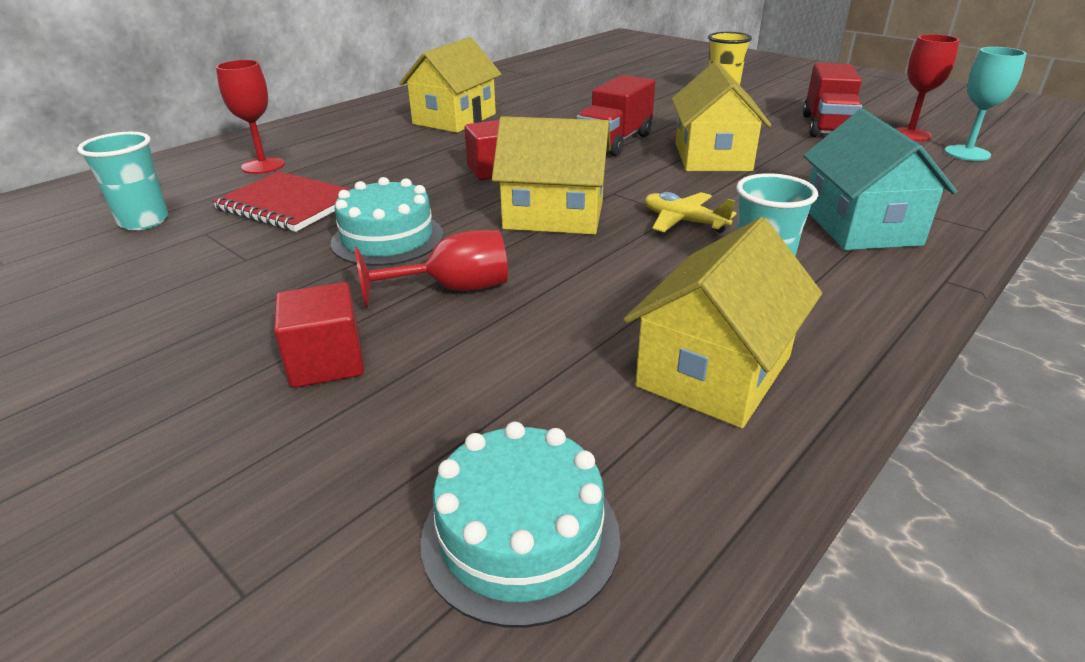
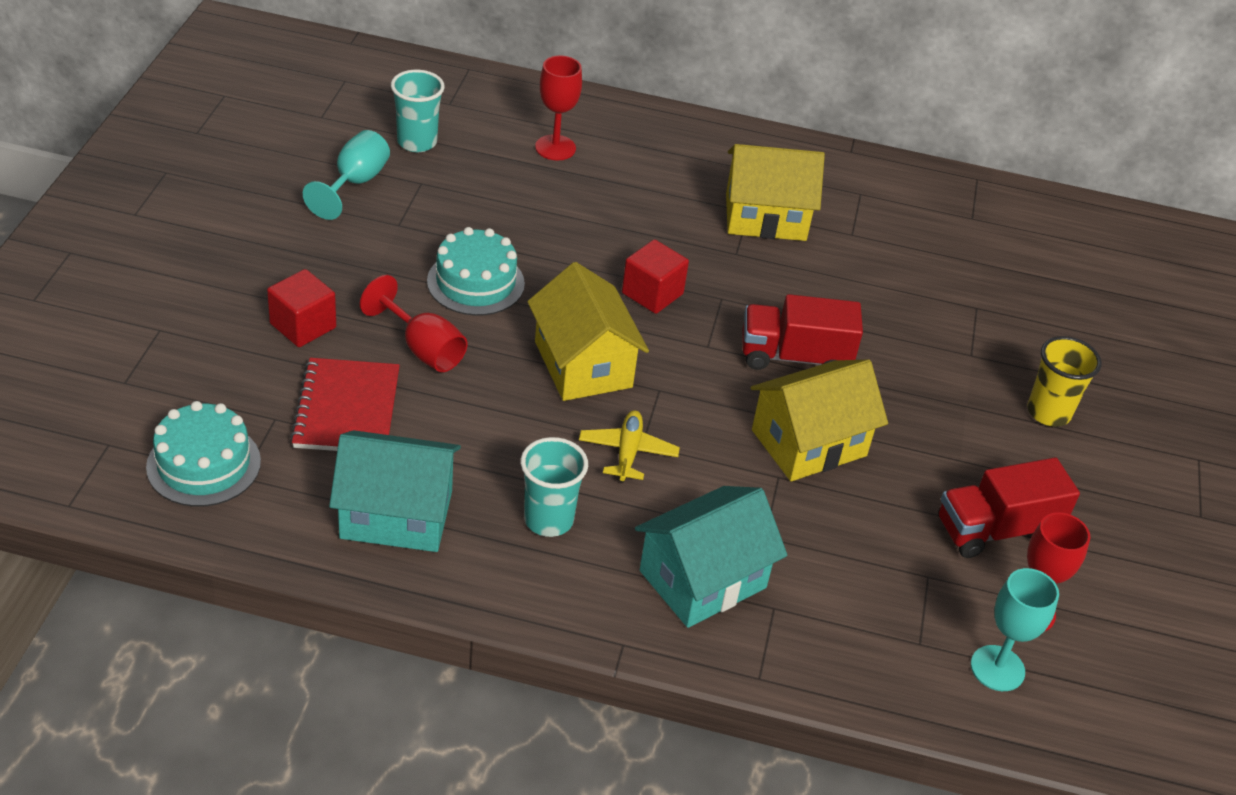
camera: 55 degrees right, 10 degrees up
red notebook [212,171,351,232] -> red notebook moved to [290,358,400,451]
yellow house [624,217,822,428] -> turquoise house [329,430,461,552]
none -> turquoise goblet [303,130,390,220]

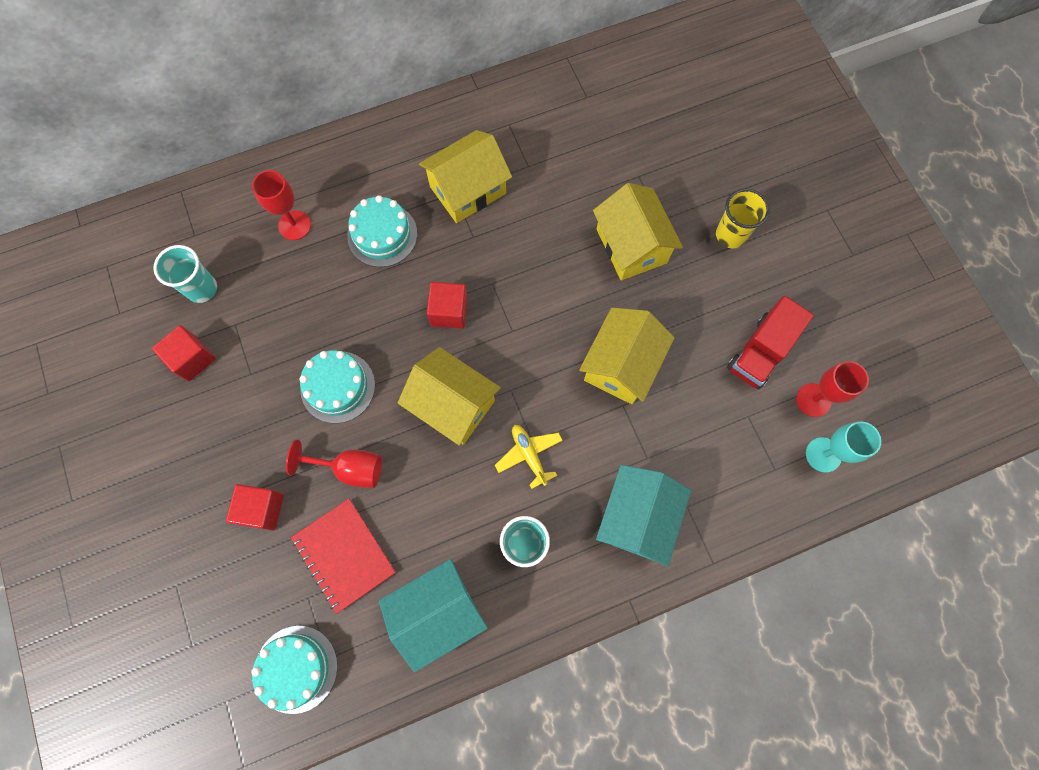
camera: 30 degrees left, 30 degrees up
turquoise goblet [303,130,390,220] -> red cube [152,325,216,381]
red truck [743,294,863,370] -> none
none -> turquoise cake [347,195,417,267]
none -> yellow house [593,183,683,281]

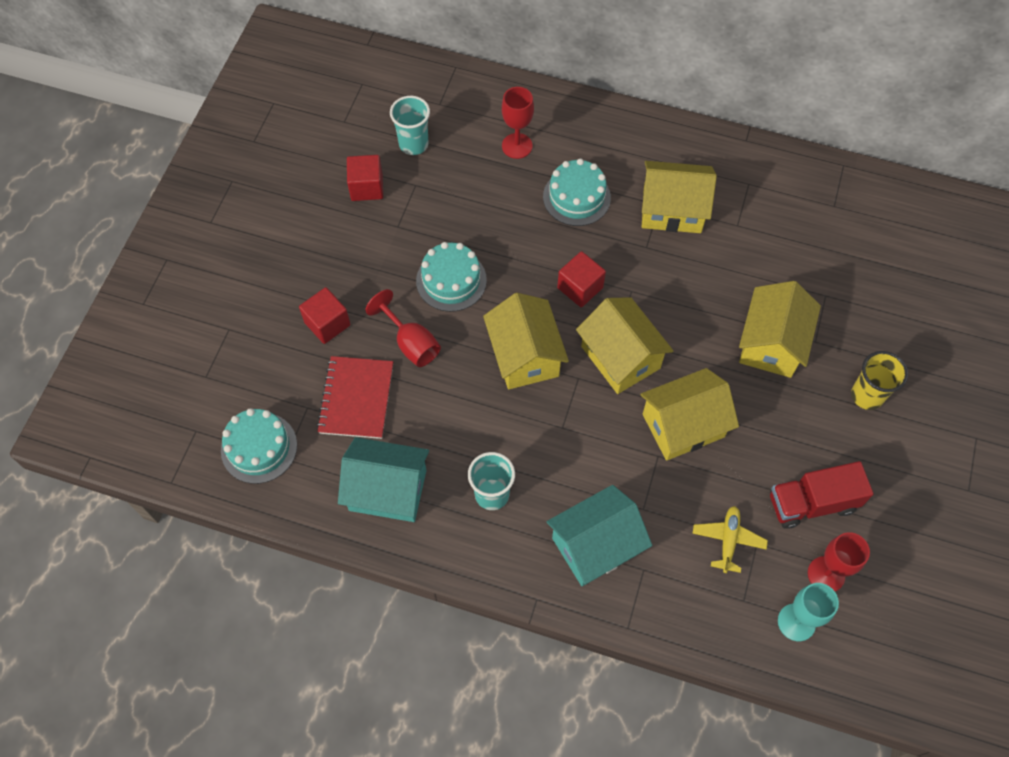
camera: 40 degrees right, 10 degrees down
yellow plane [495,425,563,489] -> yellow plane moved to [692,506,768,573]
none -> yellow house [576,297,673,394]

